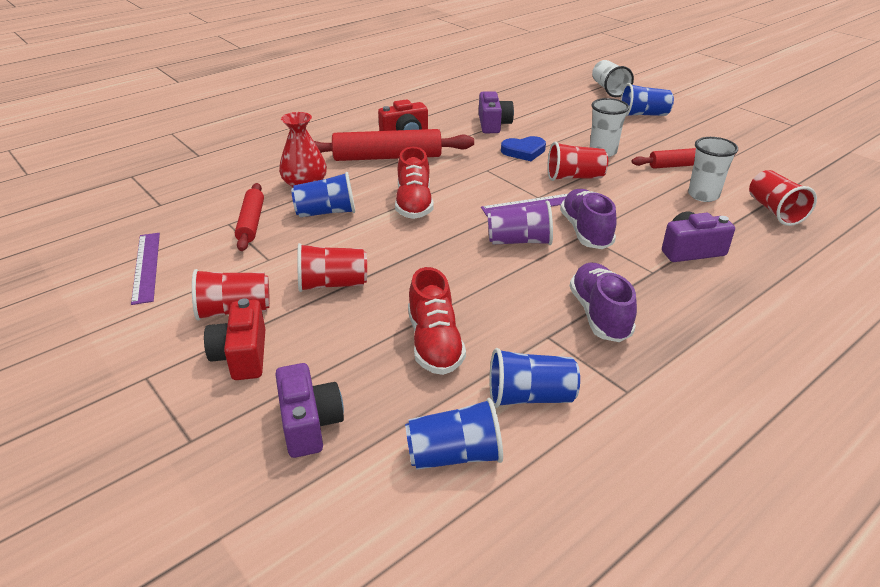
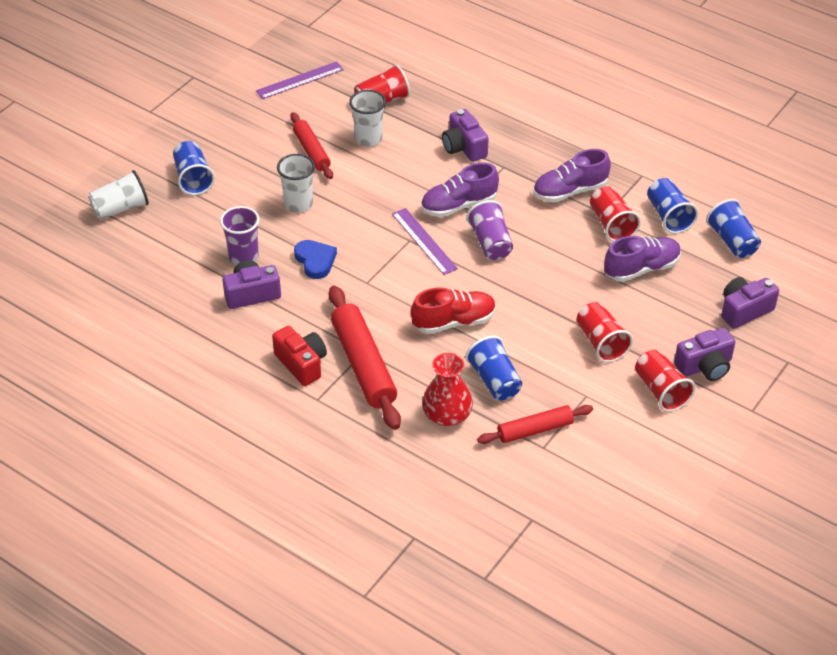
camera: 105 degrees left, 10 degrees up
purple ruler [131,233,160,305] -> purple ruler moved to [256,61,344,99]
red camera [204,298,265,380] -> purple camera [674,328,735,381]
red shoe [408,267,466,375] -> purple shoe [604,236,681,282]
red cup [548,142,608,181] -> red cup moved to [590,186,641,242]
none -> purple cup [220,206,260,265]

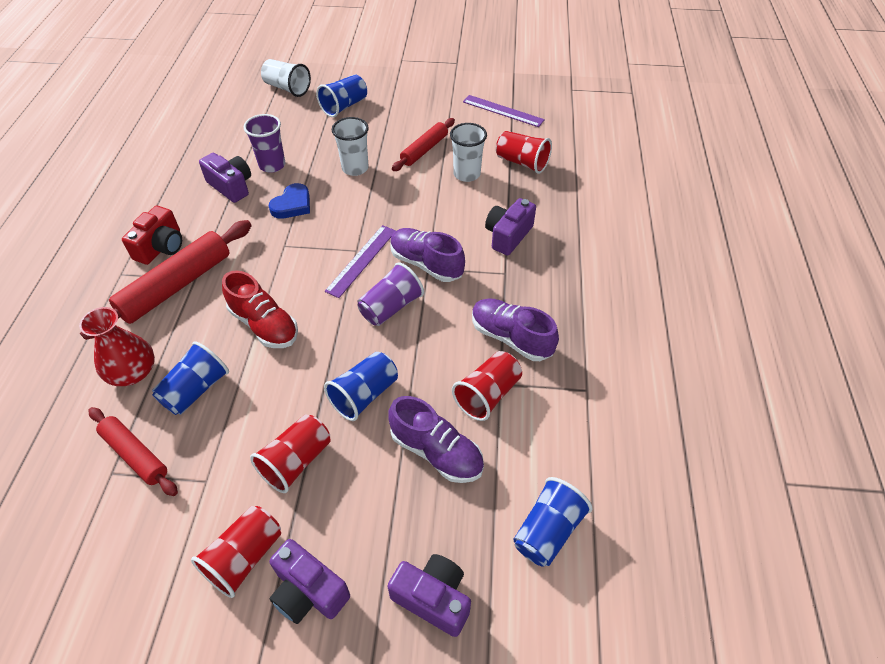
camera: 60 degrees right, 5 degrees up
blue cup [647,178,698,234] -> blue cup moved to [324,352,398,421]

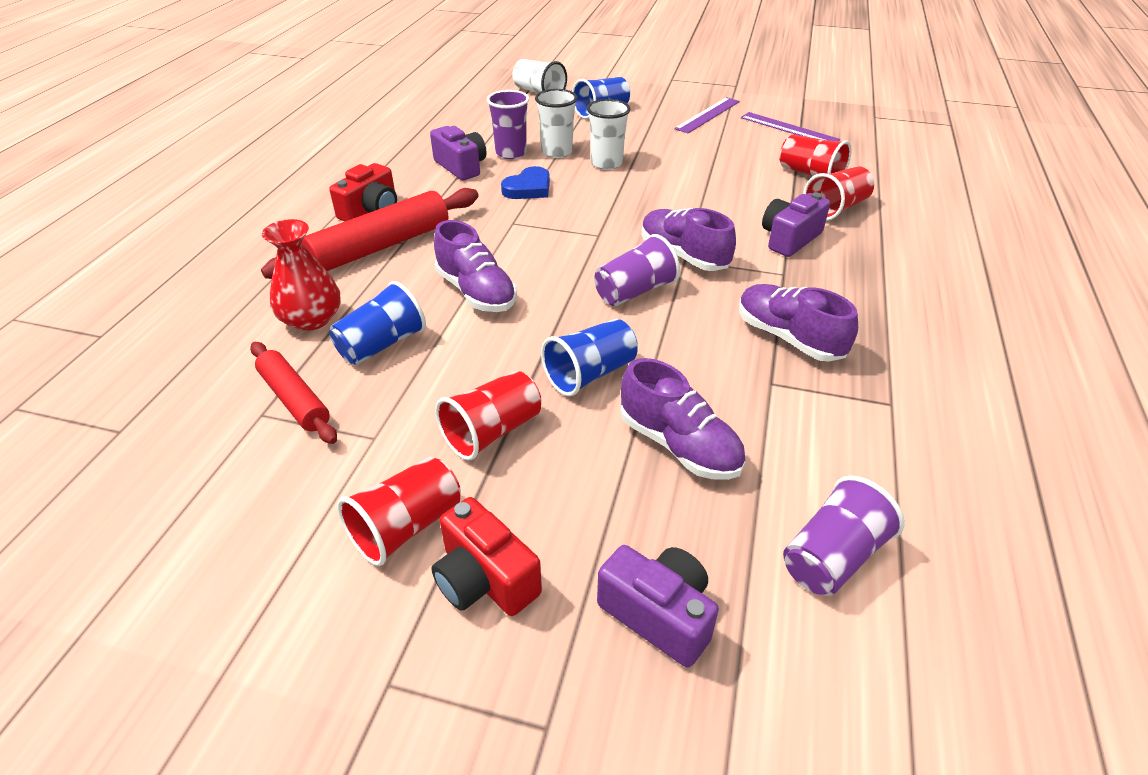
camera: 10 degrees right, 10 degrees down
red shoe [222,270,298,348] -> purple shoe [434,220,517,312]
purple camera [269,539,350,624] -> red camera [431,497,542,616]
purple ruler [325,225,396,298] -> purple ruler moved to [674,97,740,133]
red rolling pin [392,118,455,171] -> none
white cup [450,123,487,182] -> white cup moved to [535,89,577,158]
red cup [452,351,522,421] -> red cup moved to [803,166,874,221]
blue cup [514,477,593,567] -> purple cup [783,476,905,596]

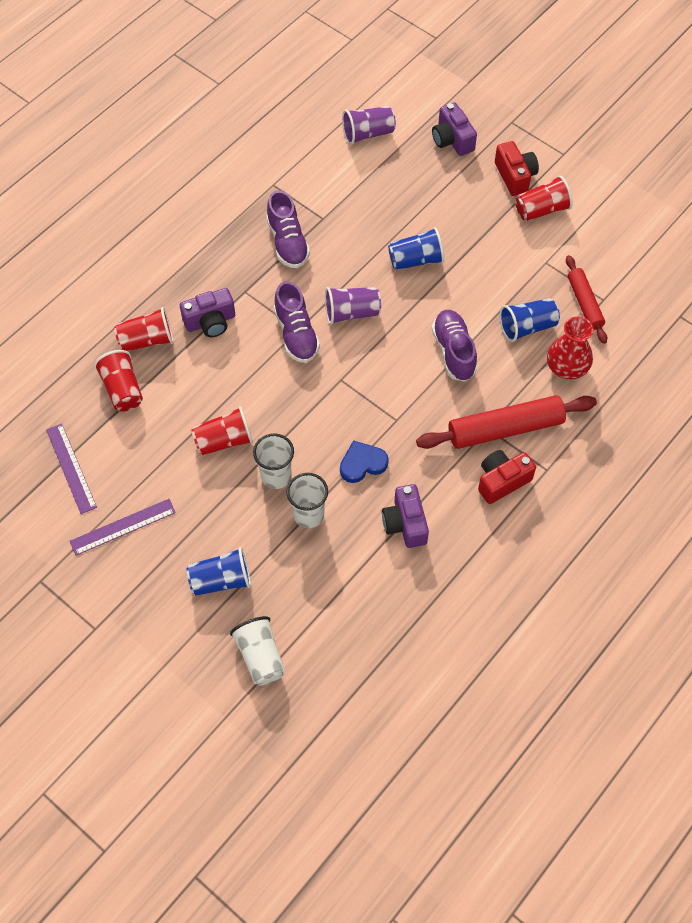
camera: 155 degrees left, 20 degrees up
red cup [435,371,541,460] -> red cup moved to [191,406,253,455]
purple cup [487,90,529,159] -> none
purple shoe [621,358,745,480] -> none

